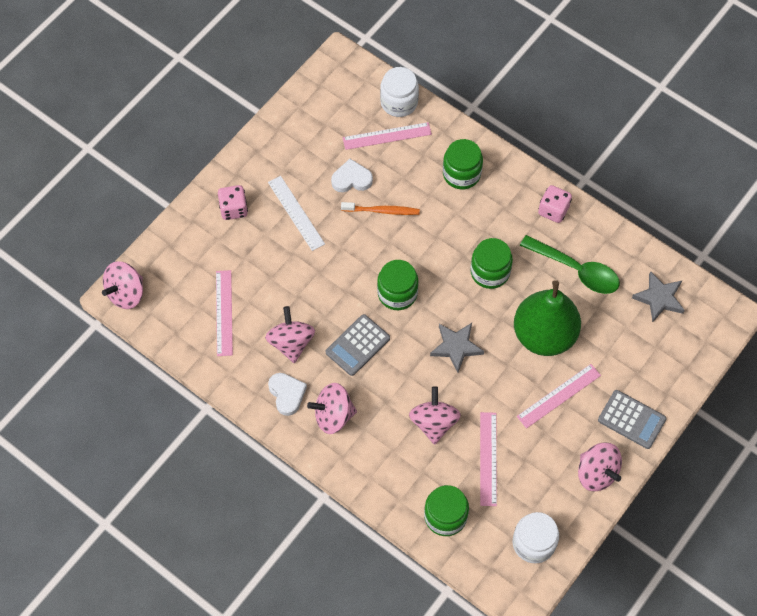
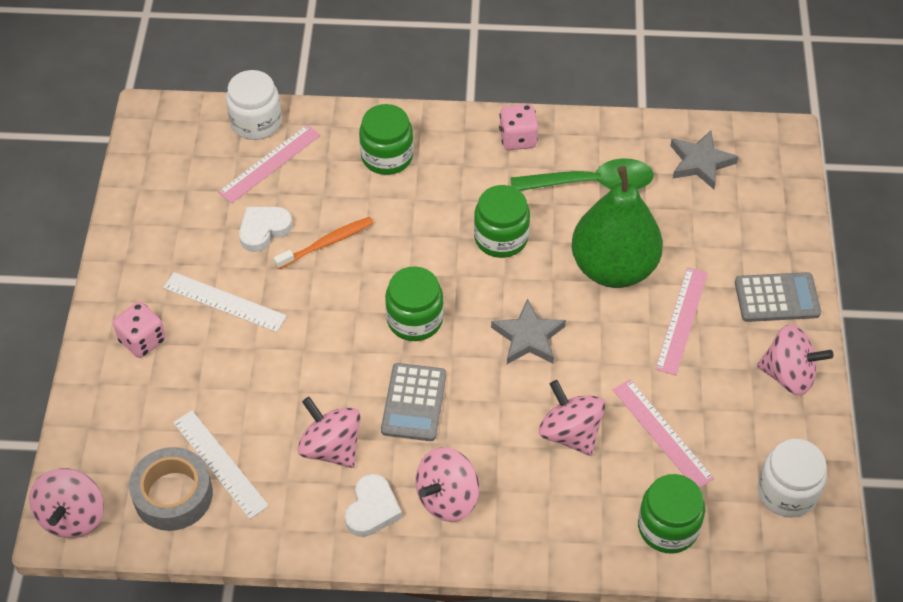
camera: 35 degrees left, 10 degrees down
pink ruler [216,270,233,356] -> white ruler [173,410,269,519]
white heart [268,373,307,416] -> white heart turned 75 degrees clockwise [345,474,402,537]
none -> grey tape [129,447,213,531]

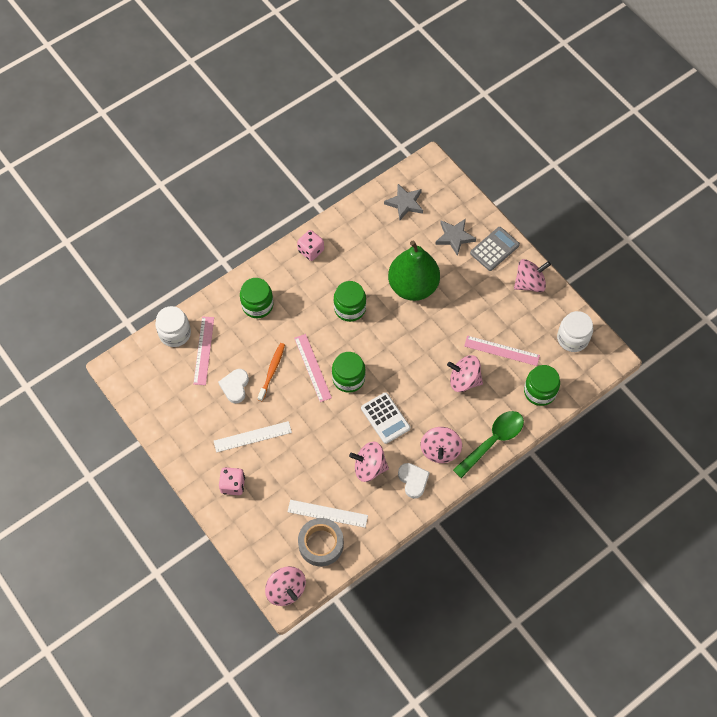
camera: 40 degrees left, 10 degrees up
grey calculator [381,363,446,441] -> white calculator [361,392,410,444]
grey star [491,298,566,364] -> grey star moved to [435,218,476,256]
green spoon [511,158,654,191] -> green spoon moved to [453,411,524,478]
pink ruler [655,267,708,376] -> pink ruler moved to [294,334,332,402]

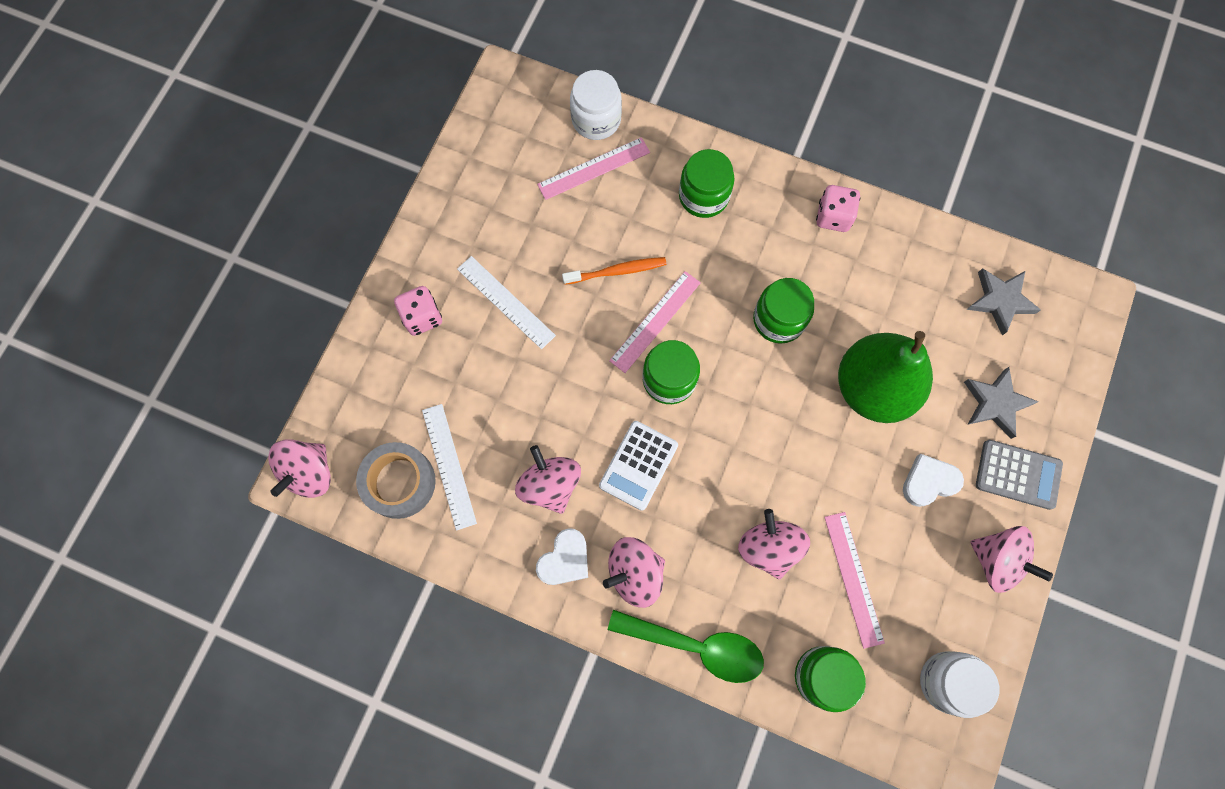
camera: 60 degrees right, 10 degrees up
white heart [218,369,249,403] -> white heart moved to [903,454,964,507]

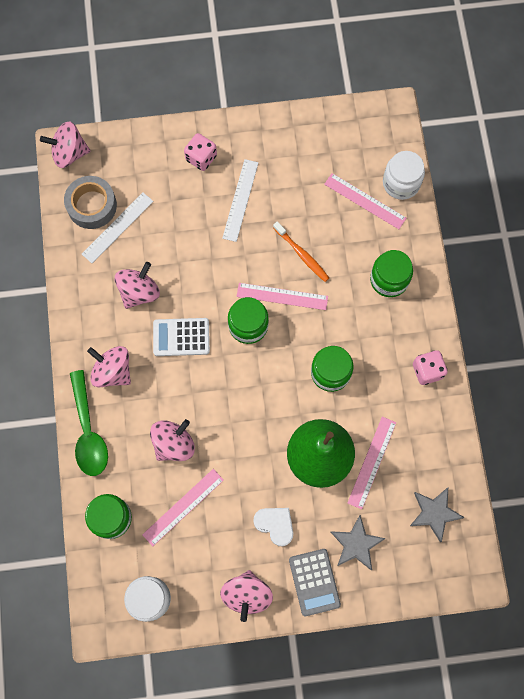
camera: 60 degrees right, 0 degrees up
white heart [536,528,588,585] -> none
none -> pink ruler [348,417,396,509]

